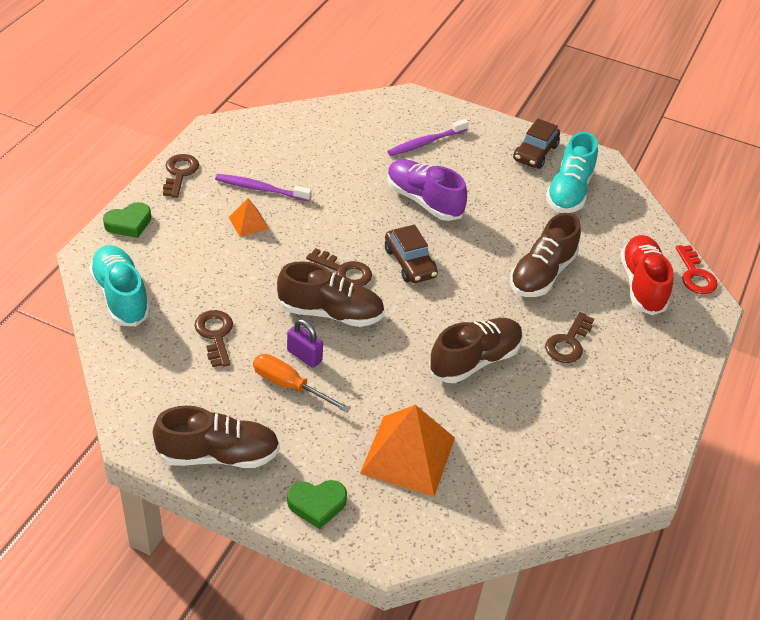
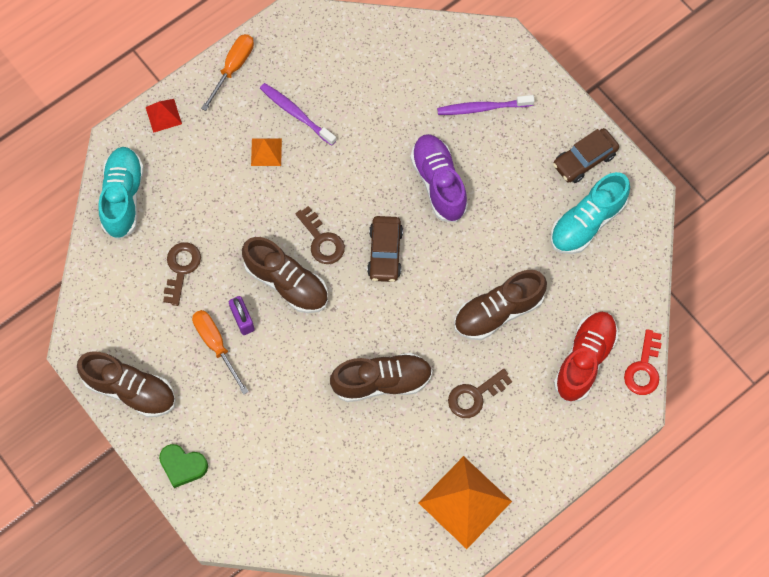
camera: 30 degrees right, 25 degrees up
green heart [103,202,151,238] -> red pyramid [146,99,182,133]
brown key [163,154,199,198] -> orange screwdriver [201,34,254,111]
orange pyramid [360,405,455,497] -> orange pyramid moved to [419,456,512,549]

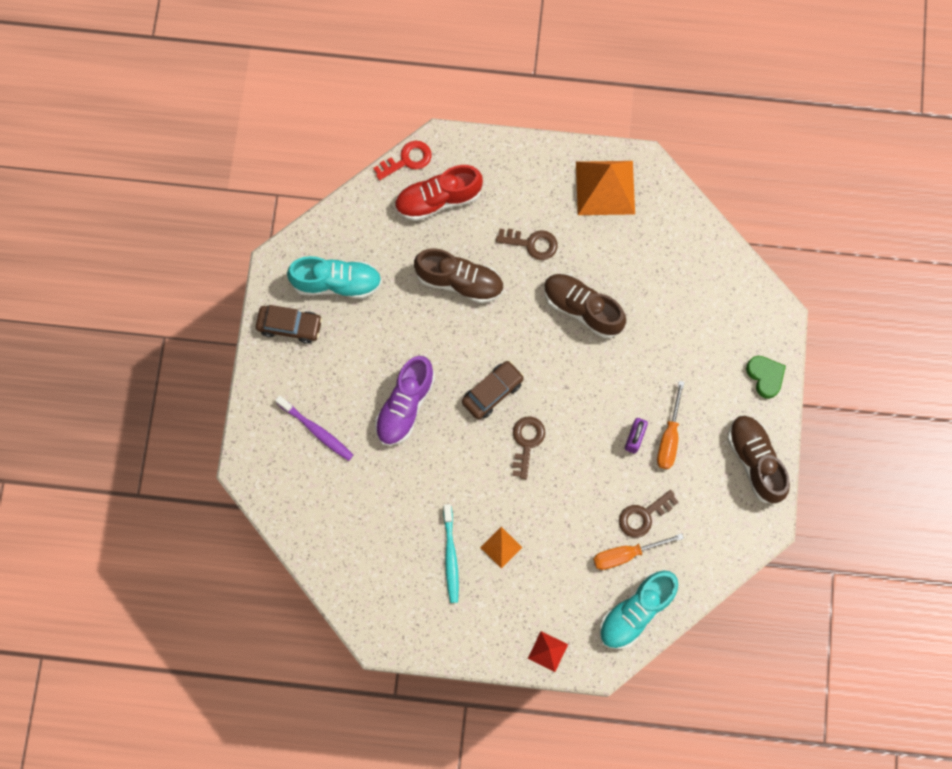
camera: 135 degrees left, 5 degrees up
orange screwdriver [201,34,254,111] -> orange screwdriver moved to [593,533,684,570]
brown shoe [242,237,328,313] -> none
purple toothbrush [260,83,337,146] -> turquoise toothbrush [443,504,459,603]

